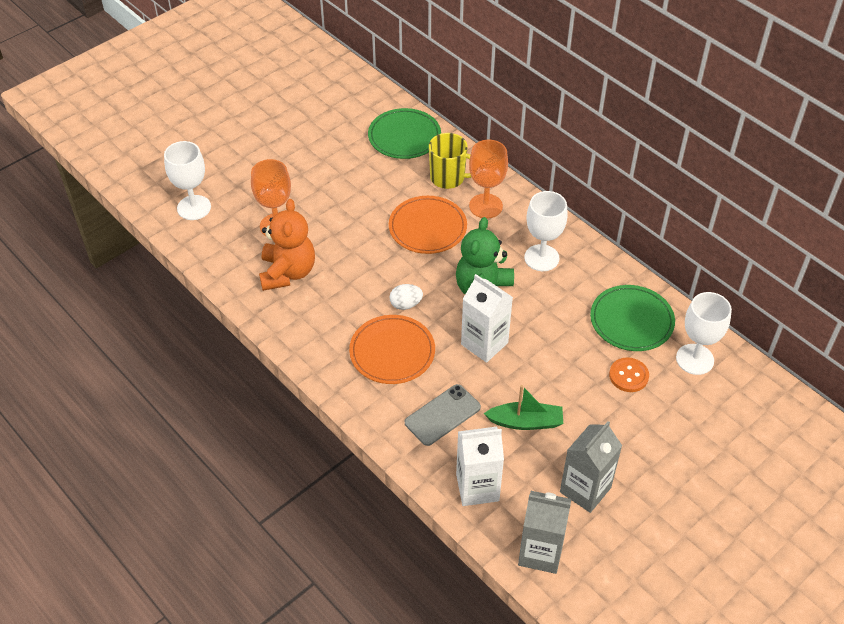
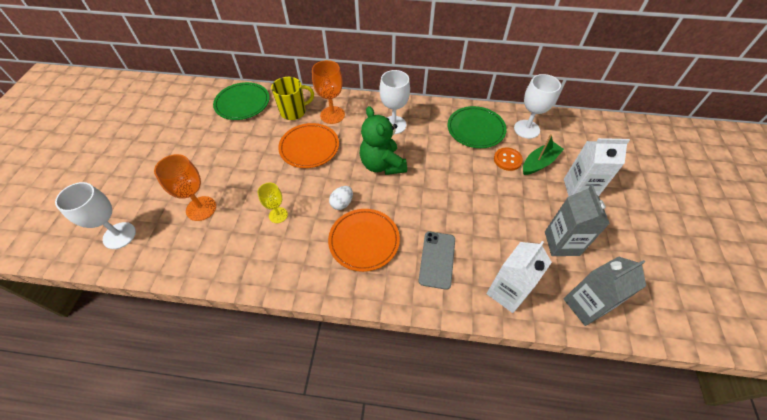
camera: 40 degrees left, 5 degrees up
orange teddy bear [259,199,315,291] -> none
white carton [461,274,513,363] -> white carton moved to [564,138,630,196]
green boat [484,385,563,430] -> green boat moved to [523,134,564,175]
none -> yellow goblet [258,183,288,223]

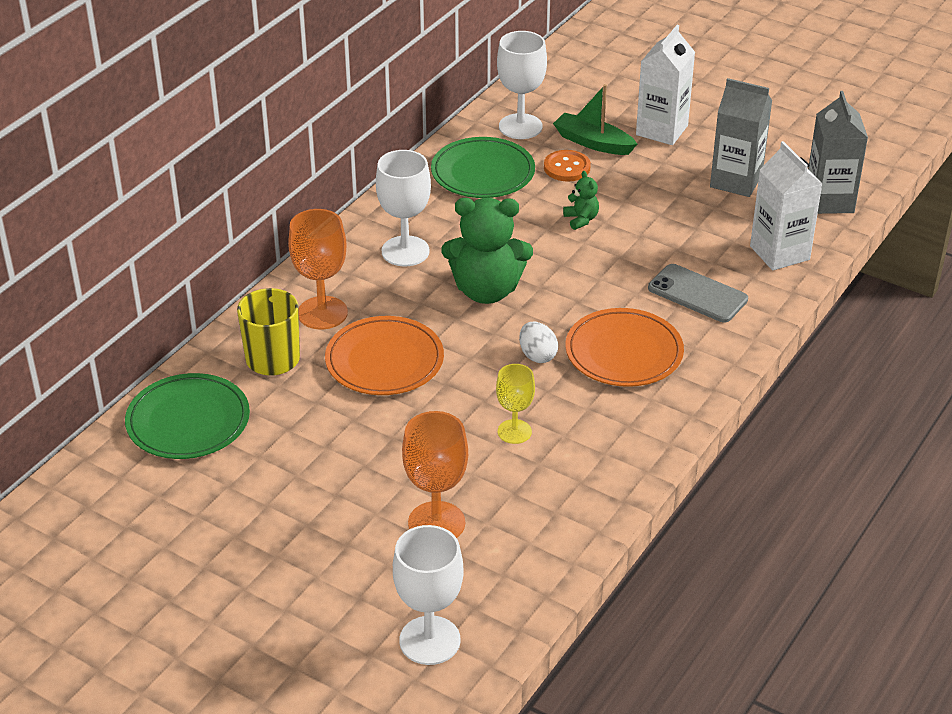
camera: 65 degrees left, 15 degrees down
green boat [523,134,564,175] -> green boat turned 45 degrees counterclockwise [553,84,637,155]
none -> green teddy bear [563,171,599,230]

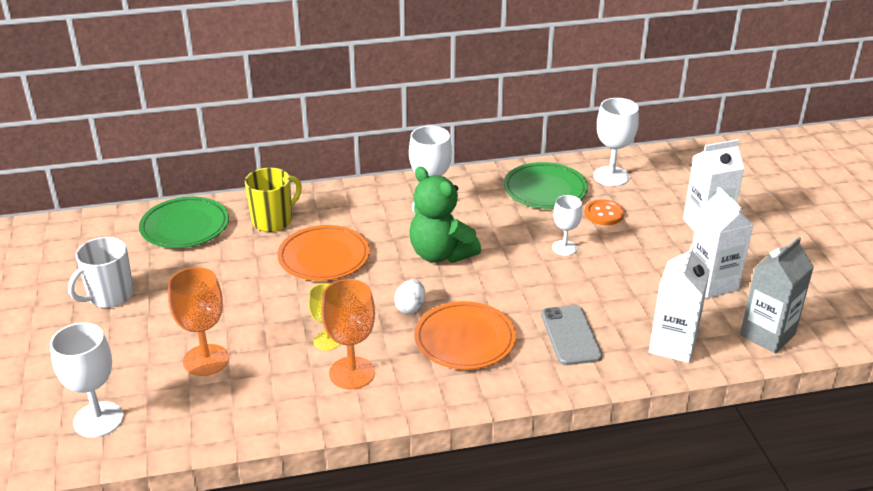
camera: 45 degrees right, 5 degrees down
orange goblet [288,209,348,329] -> orange goblet moved to [321,279,375,389]
green boat [553,84,637,155] -> none
green teddy bear [563,171,599,230] -> white goblet [552,195,582,256]
grey carton [710,78,772,197] -> white carton [692,187,754,298]
none -> white mug [68,237,134,308]

